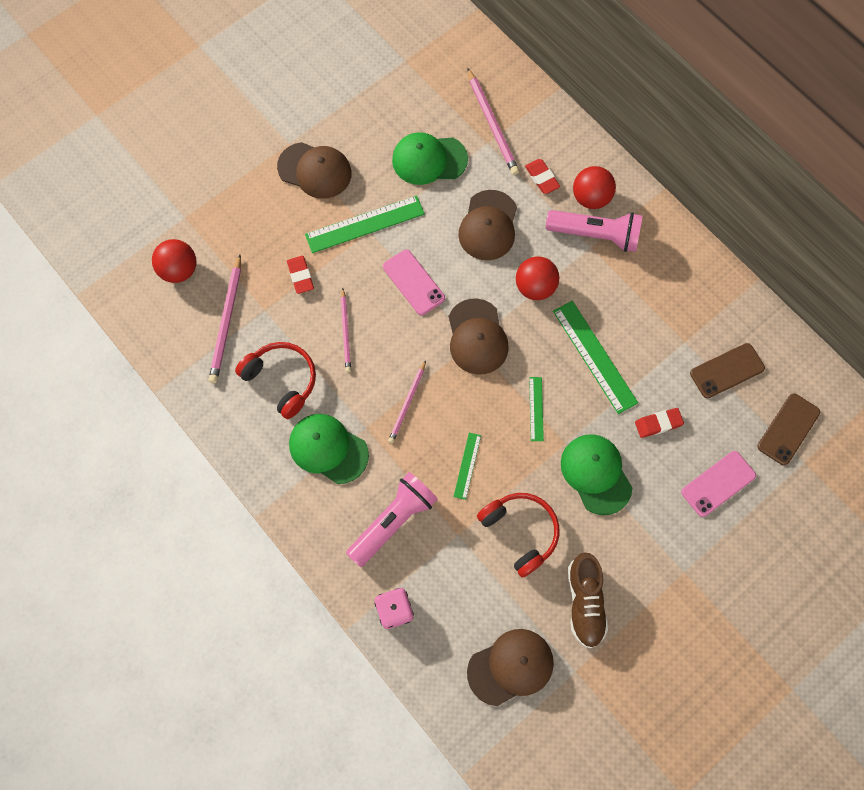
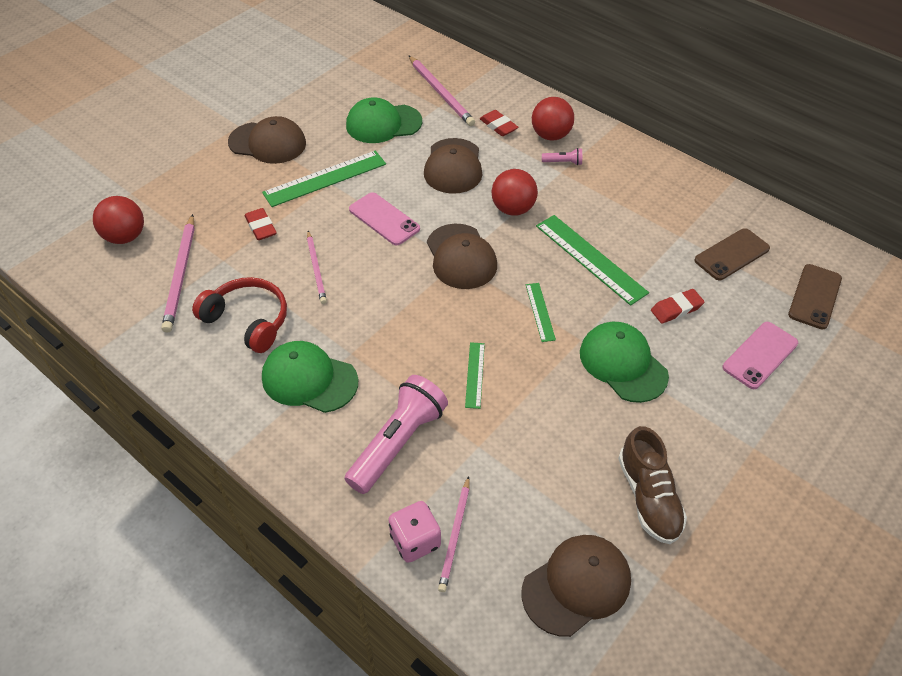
camera: 10 degrees left, 20 degrees down
pink pencil [388,360,426,443] -> pink pencil moved to [438,476,470,592]
red headphones [477,493,559,578] -> none
pink flashlight [546,210,643,252] -> pink flashlight [542,148,582,165], size x0.43

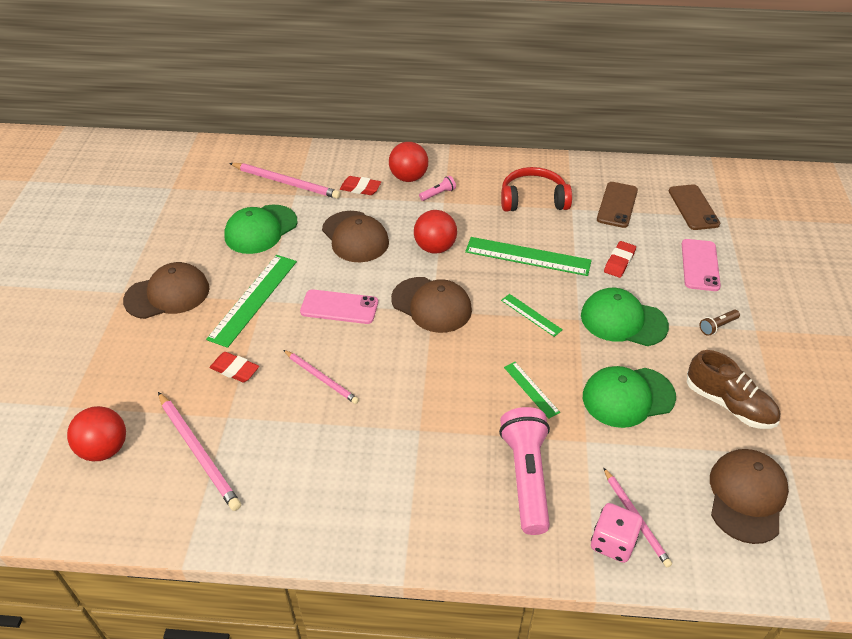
camera: 35 degrees left, 5 degrees down
red headphones [192,277,287,353] -> red headphones moved to [501,167,572,212]
green cap [262,341,358,413] -> green cap moved to [583,366,676,428]
none -> brown flashlight [699,310,740,336]

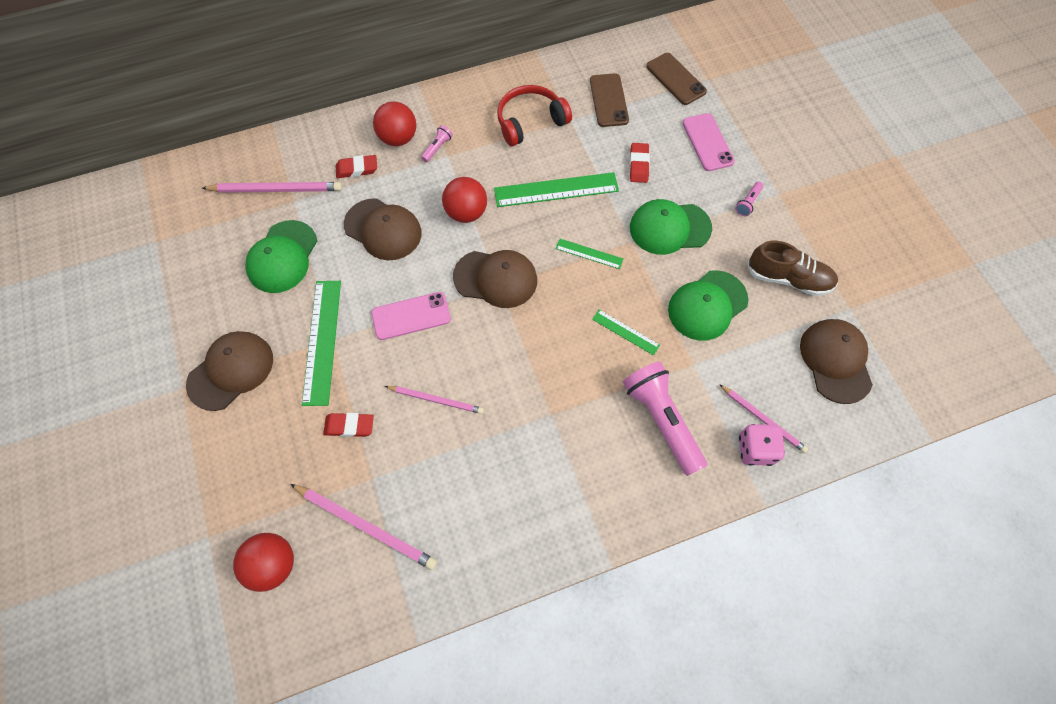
camera: 25 degrees left, 20 degrees up
brown flashlight [699,310,740,336] -> pink flashlight [735,181,763,216]

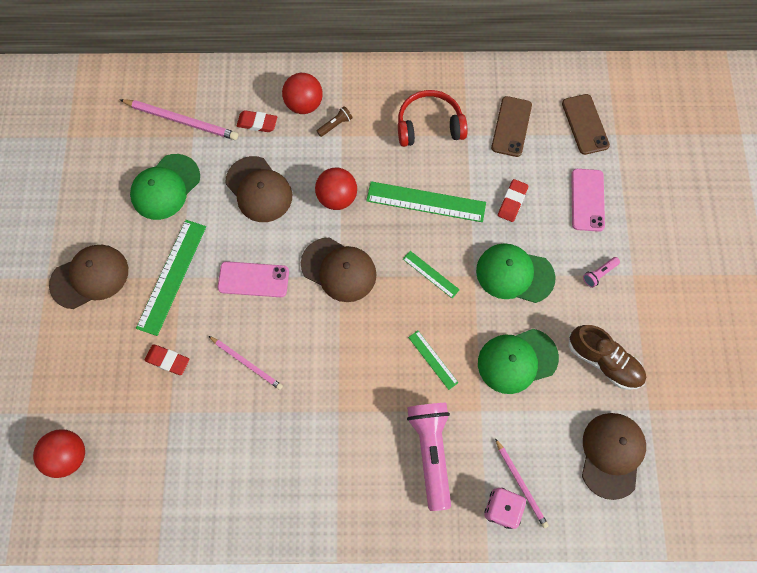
camera: 20 degrees right, 5 degrees up
pink pencil [290,484,437,570] -> none
pink flashlight [421,125,453,162] -> brown flashlight [317,106,353,137]

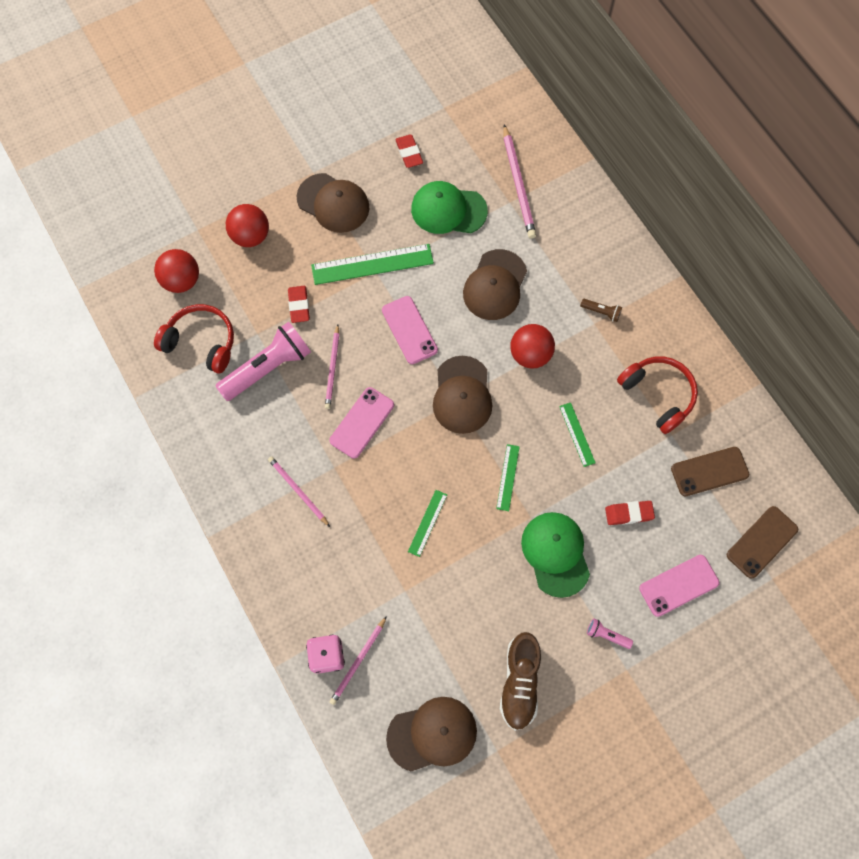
camera: 60 degrees right, 0 degrees up
red eraser [237,110,277,132] -> red eraser moved to [395,135,423,168]
red ball [282,73,323,114] -> red ball moved to [226,204,269,247]
green ruler [366,181,486,222] -> green ruler [559,403,596,467], size x0.53
pink flashlight [407,403,451,511] -> pink flashlight moved to [216,322,311,401]
green cap [478,329,559,394] -> none
none -> red headphones [154,304,234,373]
none -> pink pencil [268,456,330,527]
none -> pink phone [329,387,394,458]

